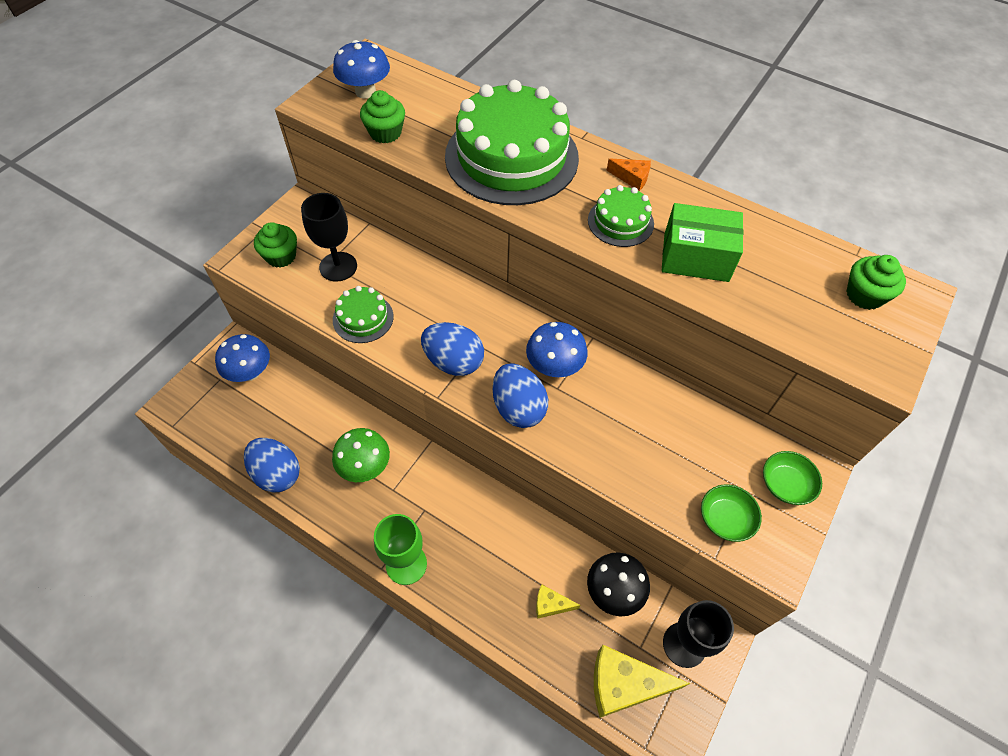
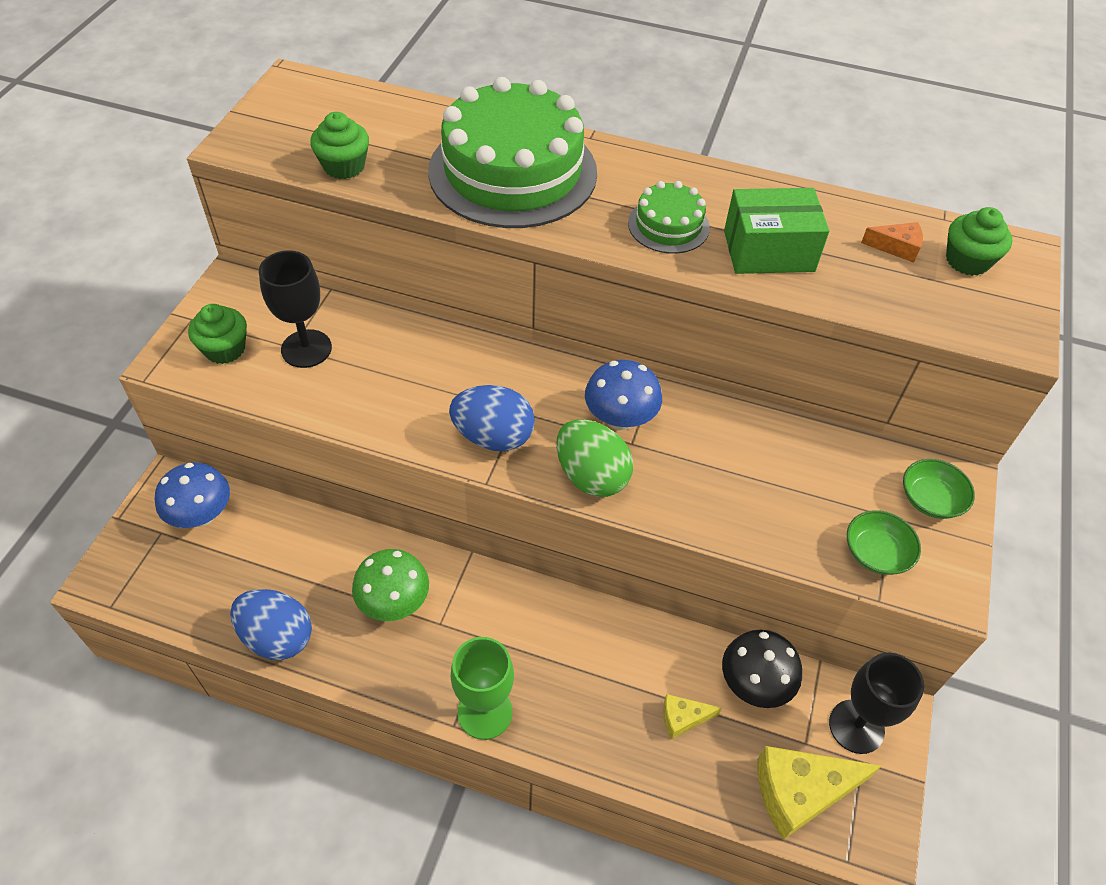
camera: 15 degrees left, 5 degrees down
blue mushroom [333,40,390,99] -> none
green cake [333,286,394,343] -> none
blue egg [493,363,548,428] -> green egg [556,419,633,497]
orange cheese [606,159,651,191] -> orange cheese moved to [861,222,923,263]

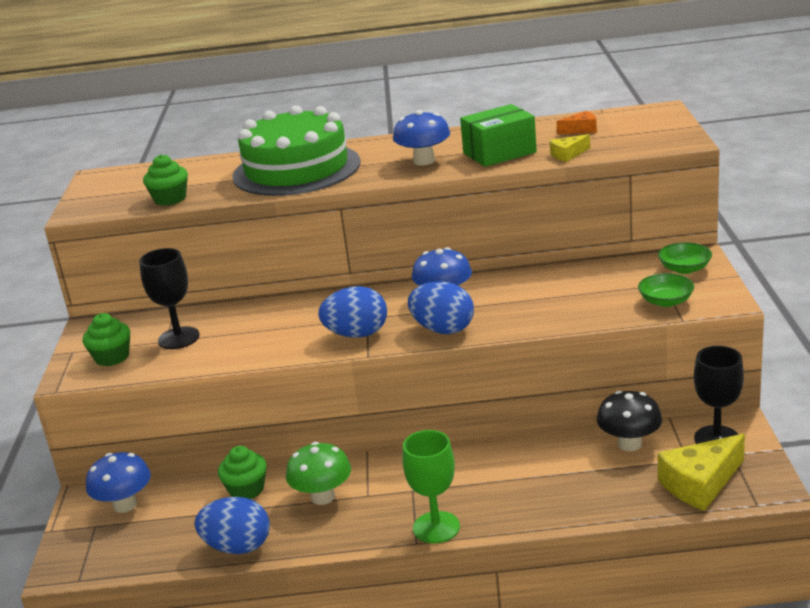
camera: 15 degrees left, 25 degrees down
green egg [556,419,633,497] -> blue egg [408,281,474,334]
green cake [628,181,710,254] -> blue mushroom [393,110,450,166]
yellow cheese [663,694,722,739] -> yellow cheese moved to [550,134,590,162]
green cupcake [946,207,1012,276] -> green cupcake moved to [218,446,267,499]

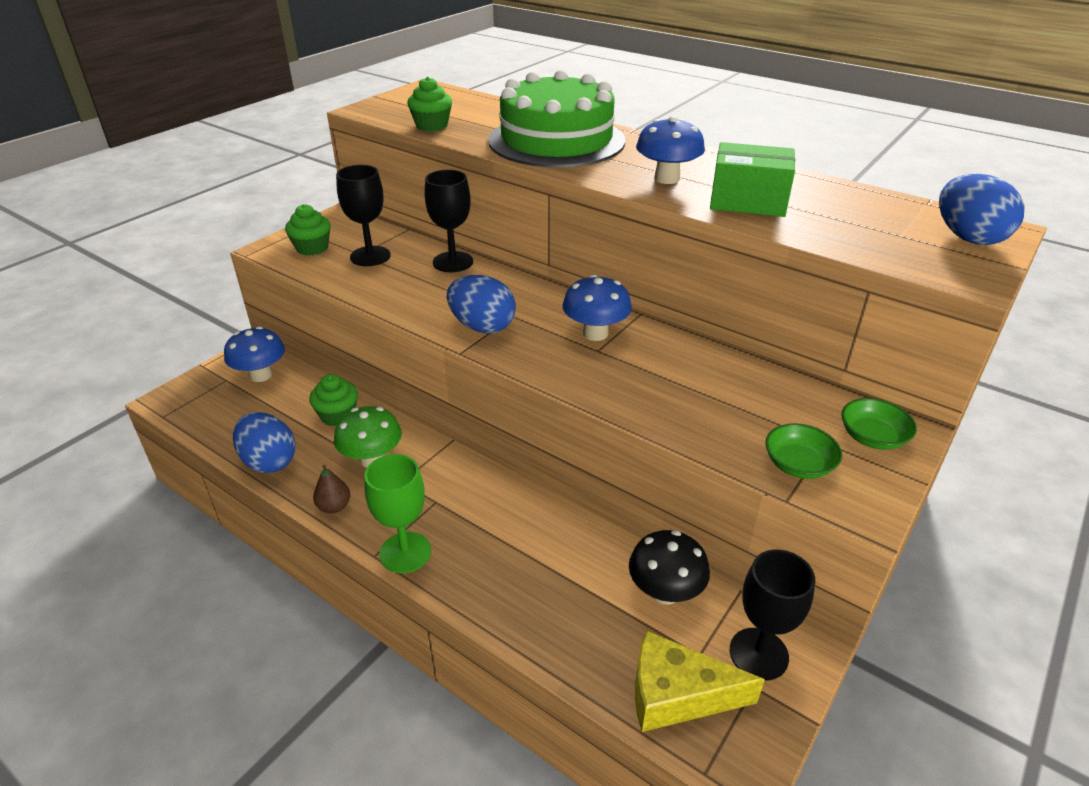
camera: 35 degrees right, 10 degrees up
blue egg [408,281,474,334] -> blue egg moved to [939,174,1024,245]
yellow cheese [550,134,590,162] -> none
orange cheese [556,111,597,134] -> none
none -> brown pear [313,465,350,514]
none -> black goblet [425,170,473,272]

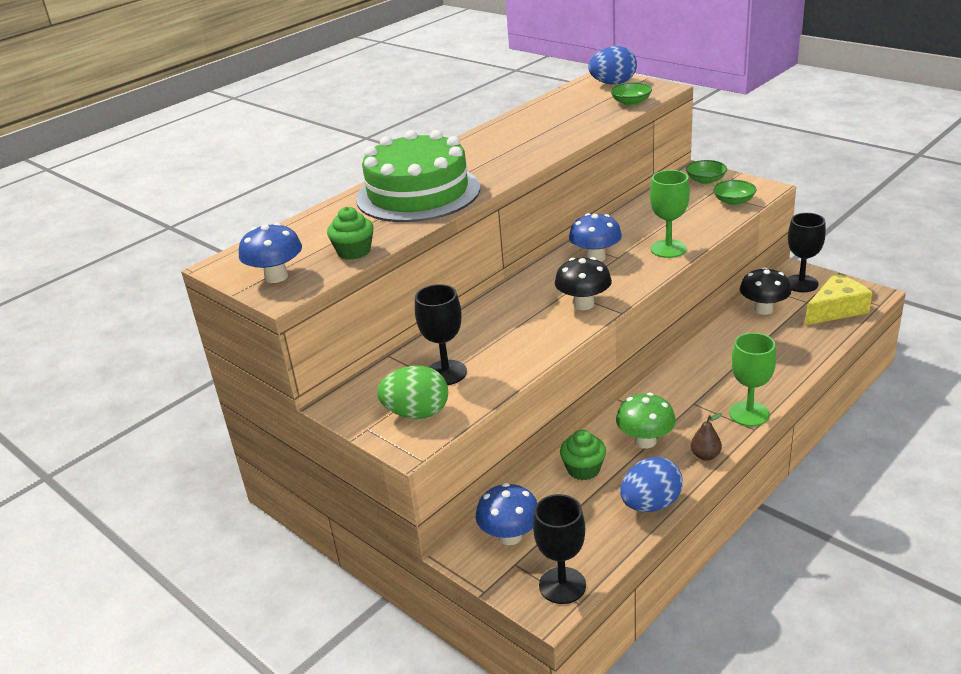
camera: 80 degrees left, 5 degrees down
green cupcake [285,204,331,256] -> green egg [377,366,449,419]
black goblet [425,170,473,272] -> black goblet moved to [533,494,586,604]
blue egg [447,275,516,334] -> black mushroom [555,257,612,310]
yellow cheese [635,630,765,732] -> yellow cheese turned 135 degrees counterclockwise [805,273,872,325]
blue mushroom [636,116,705,184] -> blue mushroom moved to [239,223,302,283]
green box [710,142,795,217] -> none
none -> green bowl [610,82,652,106]
none -> green goblet [650,170,690,258]

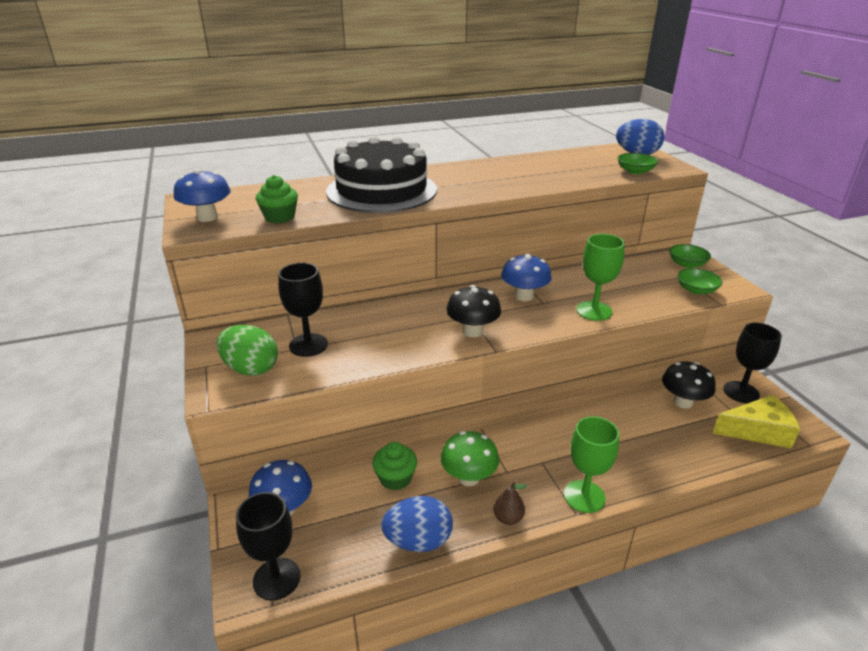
camera: 25 degrees right, 0 degrees up
green cake [356,130,480,222] -> black cake [326,136,437,213]

